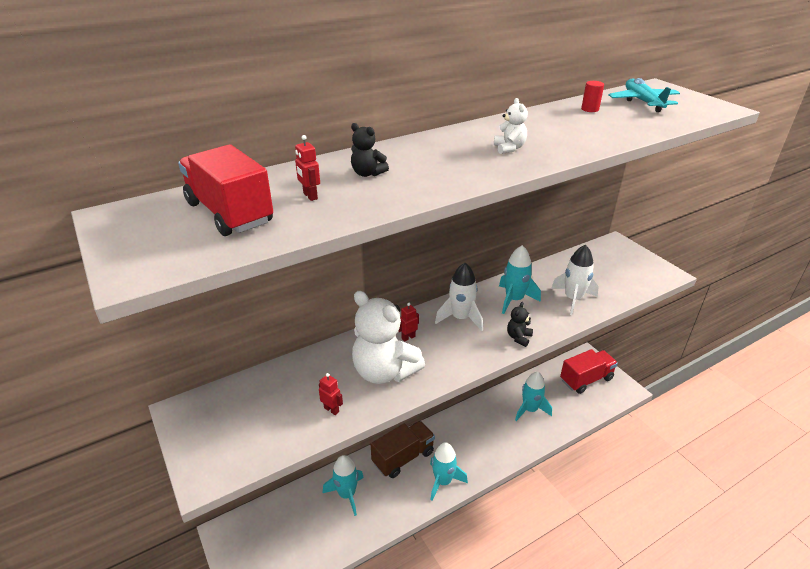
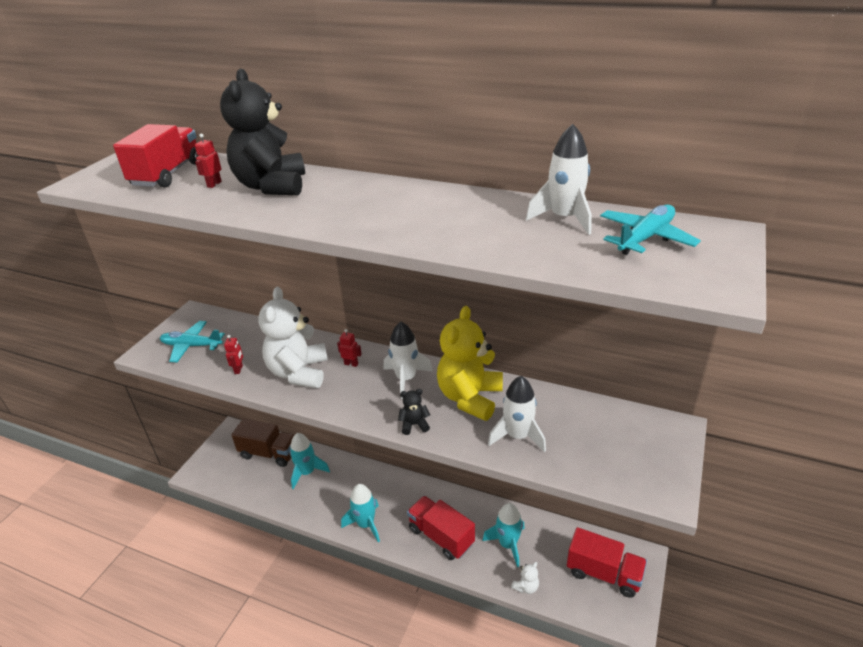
camera: 55 degrees right, 0 degrees up
black teddy bear [351,123,389,177] -> black teddy bear [220,69,305,195], size x2.35
brown truck [371,421,435,478] -> brown truck moved to [231,418,294,467]
white teddy bear [494,98,528,154] -> white teddy bear moved to [511,562,539,594]
turquoise rocket [499,245,541,314] -> yellow teddy bear [437,306,503,421]
red cylinder [581,81,604,112] -> white rocket [526,124,592,235]
none -> turquoise plane [160,321,225,362]
none -> red truck [407,496,475,560]

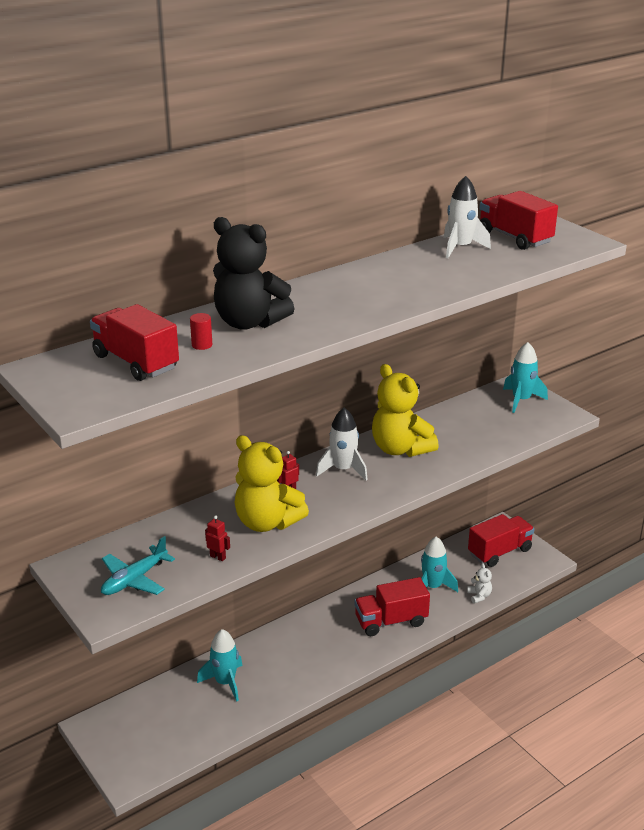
camera: 60 degrees left, 5 degrees down
red robot [195,134,222,188] -> red cylinder [190,313,212,350]
brown truck [231,418,294,467] -> none
white teddy bear [258,287,328,388] -> yellow teddy bear [235,435,309,532]
turquoise rocket [341,484,380,542] -> turquoise rocket moved to [503,342,548,413]
black teddy bear [398,389,430,435] -> none
white rocket [488,376,546,452] -> none
turquoise plane [600,204,701,255] -> red truck [479,191,558,250]

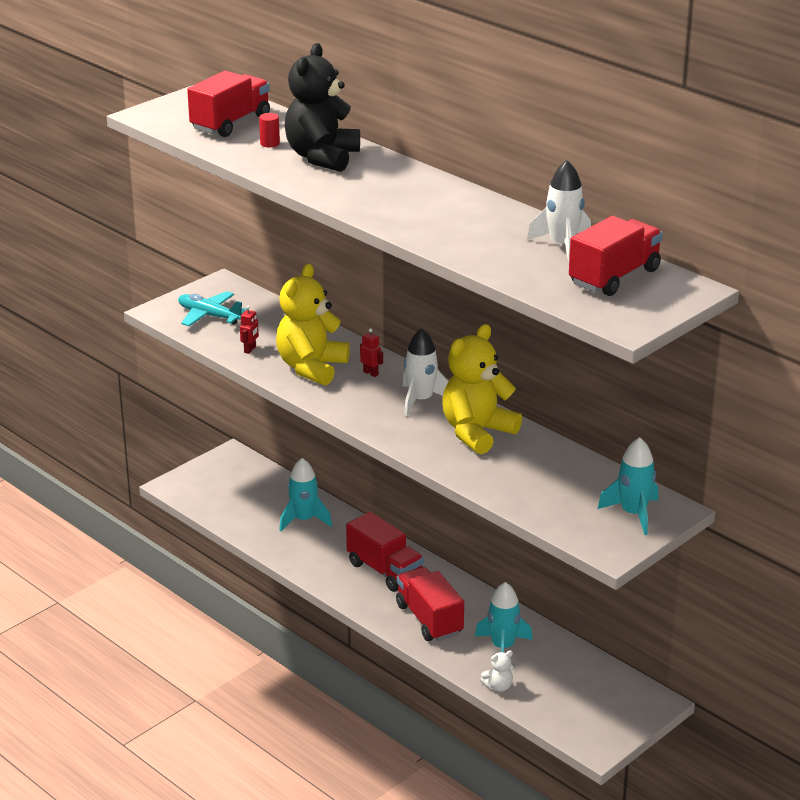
camera: 80 degrees right, 0 degrees up
red truck [468,514,534,567] -> red truck moved to [346,512,424,592]

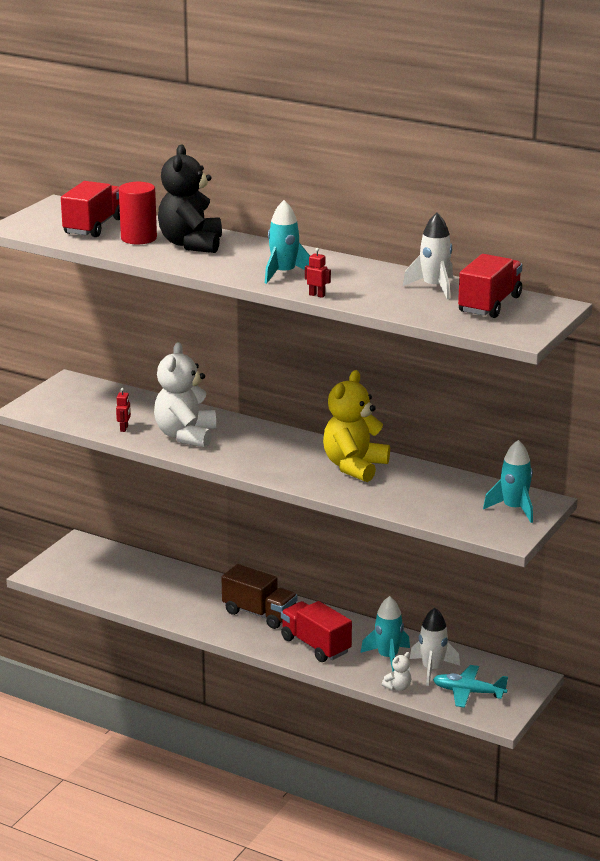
camera: 15 degrees left, 5 degrees down
turquoise plane [178,291,248,326] -> turquoise plane moved to [433,665,508,708]
red cylinder [259,113,280,148] -> red cylinder [119,182,157,244], size x2.08
yellow teddy bear [276,264,350,386] -> white teddy bear [154,342,216,448]
turquoise rocket [279,458,332,531] -> turquoise rocket moved to [265,200,310,284]
red truck [346,512,424,592] -> brown truck [222,564,297,629]
red robot [360,328,383,377] -> red robot moved to [305,248,331,298]
white rocket [403,328,448,417] -> white rocket moved to [410,608,460,686]

